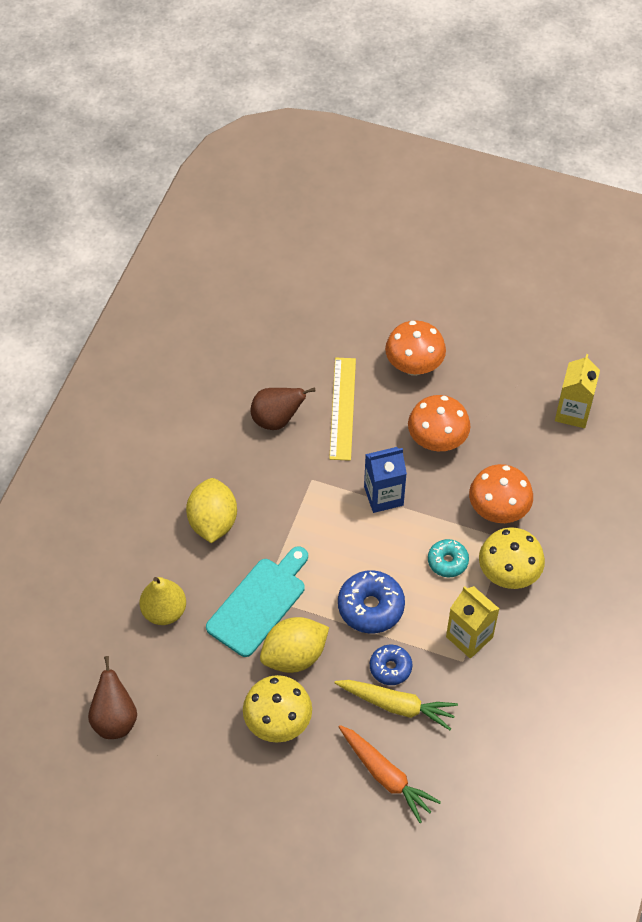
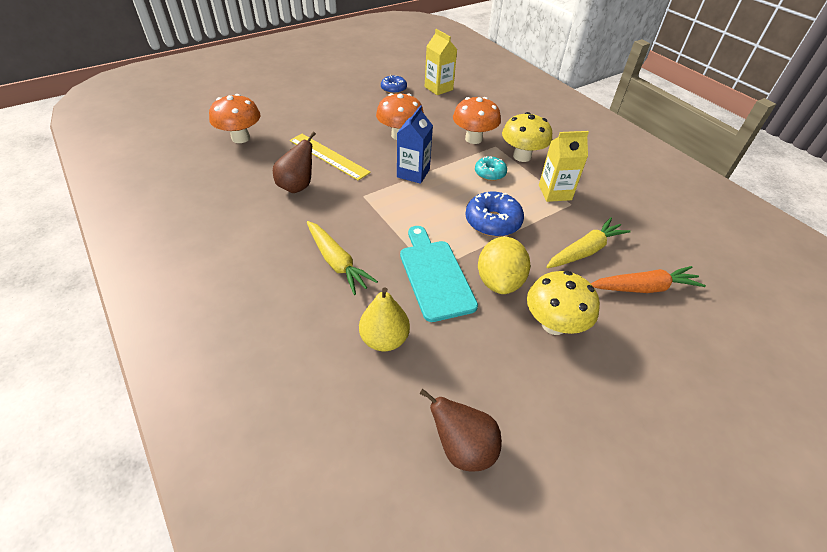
camera: 55 degrees left, 10 degrees down
yellow lemon [186,478,237,543] -> yellow carrot [307,221,378,295]
blue donut [370,645,412,685] -> blue donut moved to [381,75,407,94]
orange mushroom [385,321,446,376] -> orange mushroom moved to [209,94,261,143]

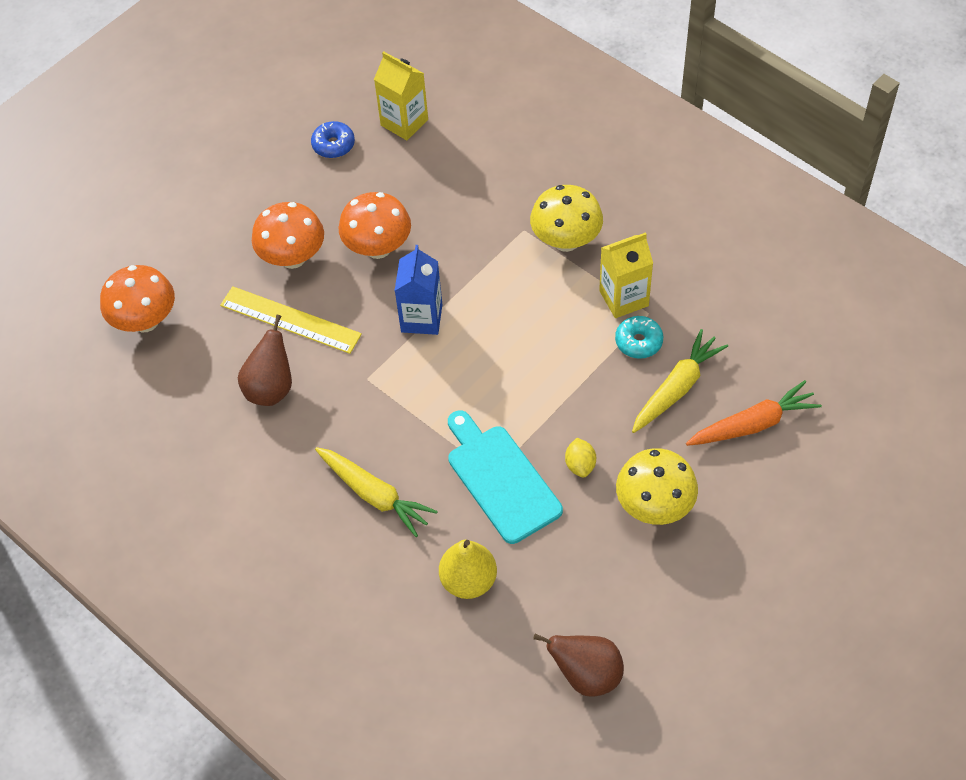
camera: 10 degrees left, 10 degrees up
orange mushroom [453,97,501,144] -> orange mushroom moved to [252,202,324,269]
blue donut [465,192,524,237] -> none
turquoise donut [475,156,507,181] -> turquoise donut moved to [615,316,663,359]
yellow lemon [478,237,531,294] -> yellow lemon [565,438,596,478], size x0.50

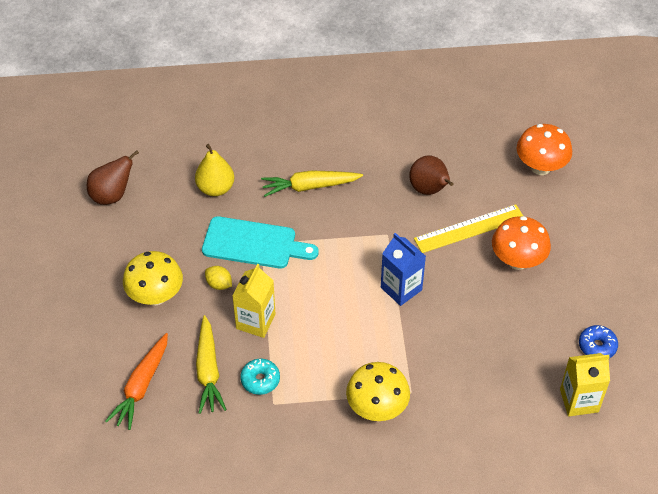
camera: 130 degrees right, 5 degrees down
orange mushroom [338,192,411,259] -> none
yellow carton [599,232,653,318] -> yellow carton moved to [232,264,276,338]

